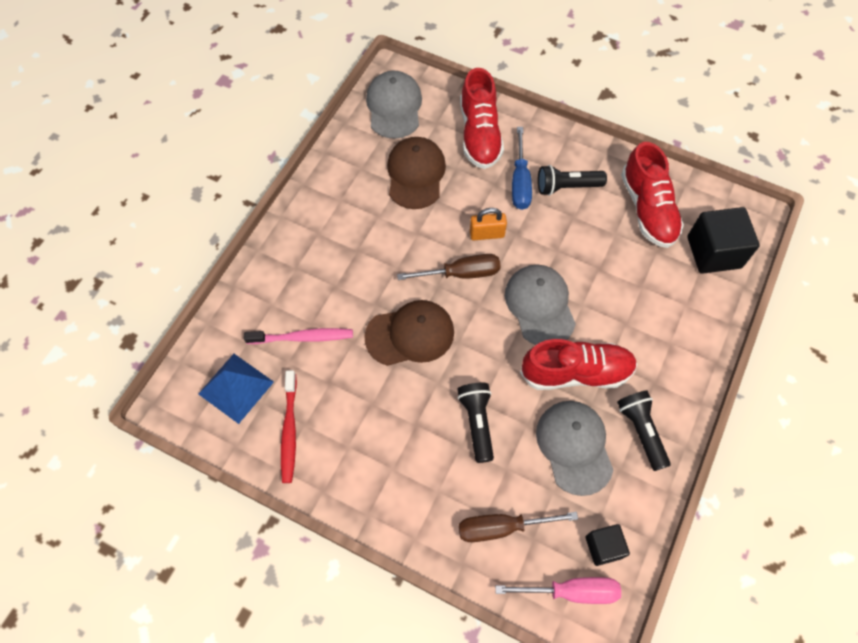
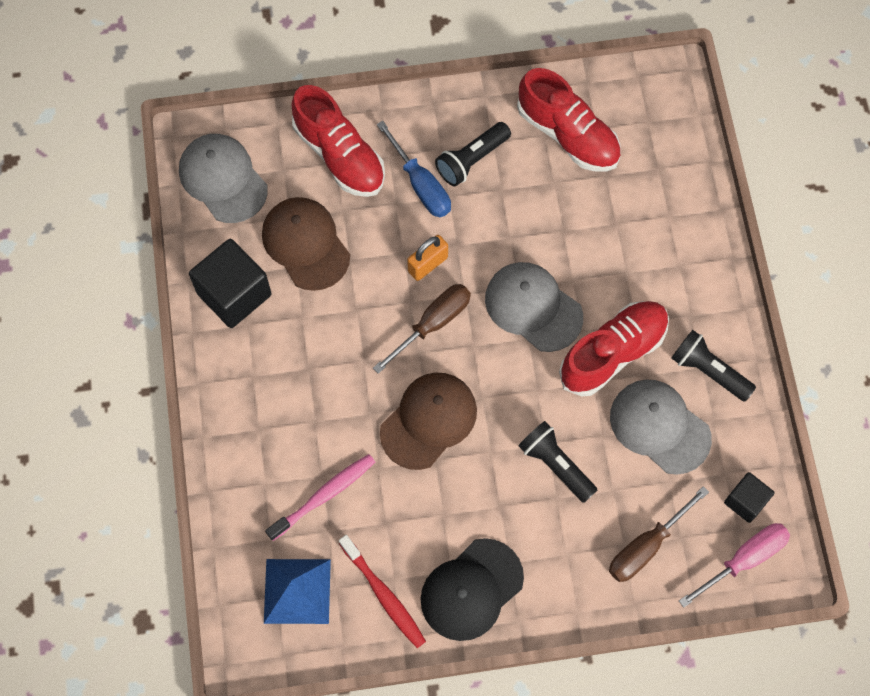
camera: 35 degrees left, 5 degrees up
black cube [687,207,760,274] -> black cube moved to [189,239,272,328]
none -> black cap [420,538,524,641]

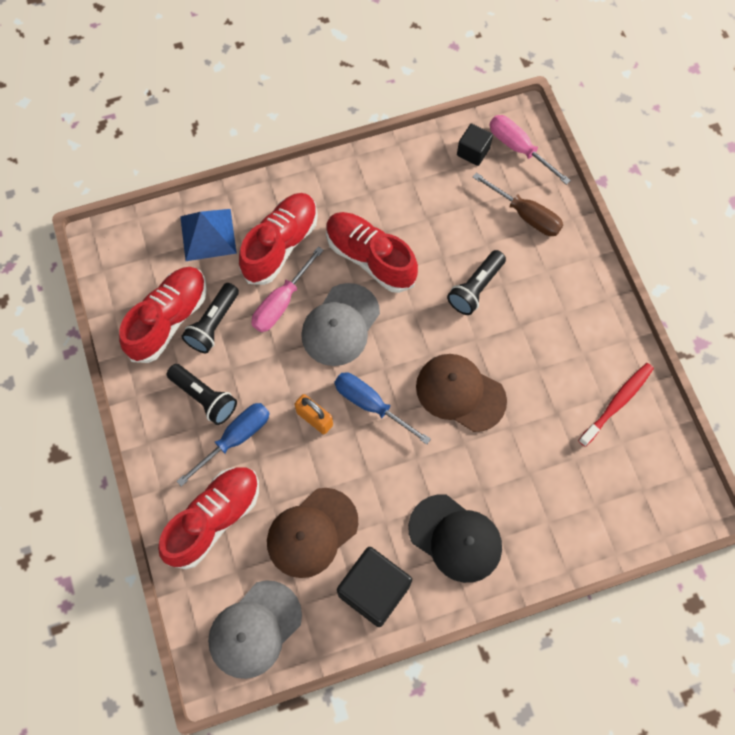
camera: 100 degrees left, 0 degrees up
blue pyramid [264,559,331,624] -> blue pyramid moved to [180,209,237,261]
pink toothbrush [265,454,375,541] -> none
brown screwdriver [373,284,471,374] -> blue screwdriver [334,372,431,445]
black cap [420,538,524,641] -> black cap moved to [408,494,502,583]
grey cap [610,379,712,475] -> none
black flashlight [671,330,756,402] -> black flashlight moved to [181,283,239,353]
none -> red shoe [239,193,318,285]
none -> pink screwdriver [251,246,324,332]

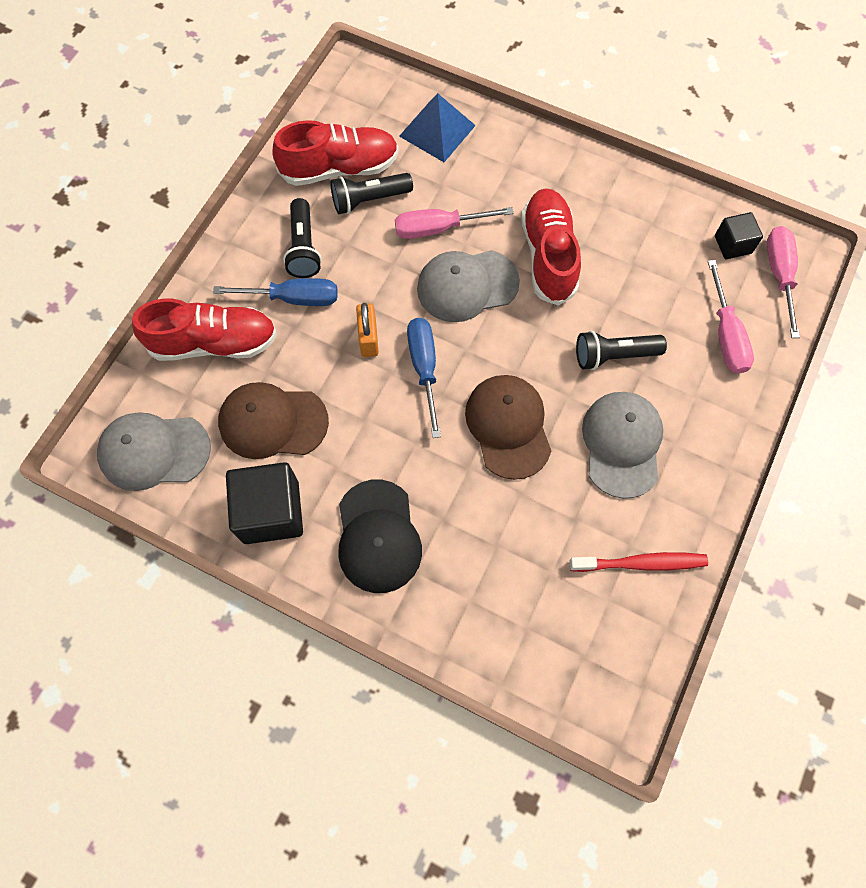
camera: 45 degrees right, 0 degrees up
red shoe [239,193,318,285] -> none
brown screwdriver [473,173,563,236] -> pink screwdriver [708,260,754,374]
none -> grey cap [582,392,663,499]

